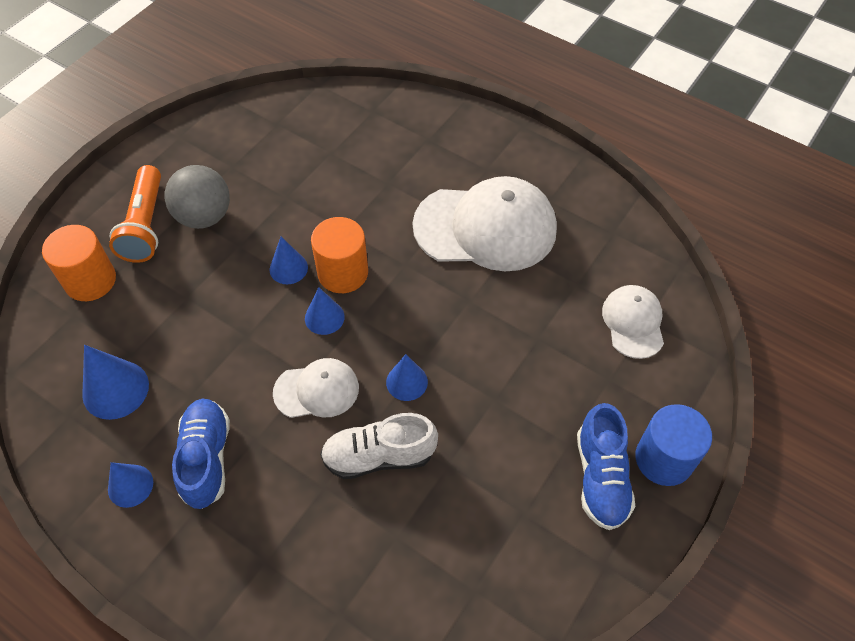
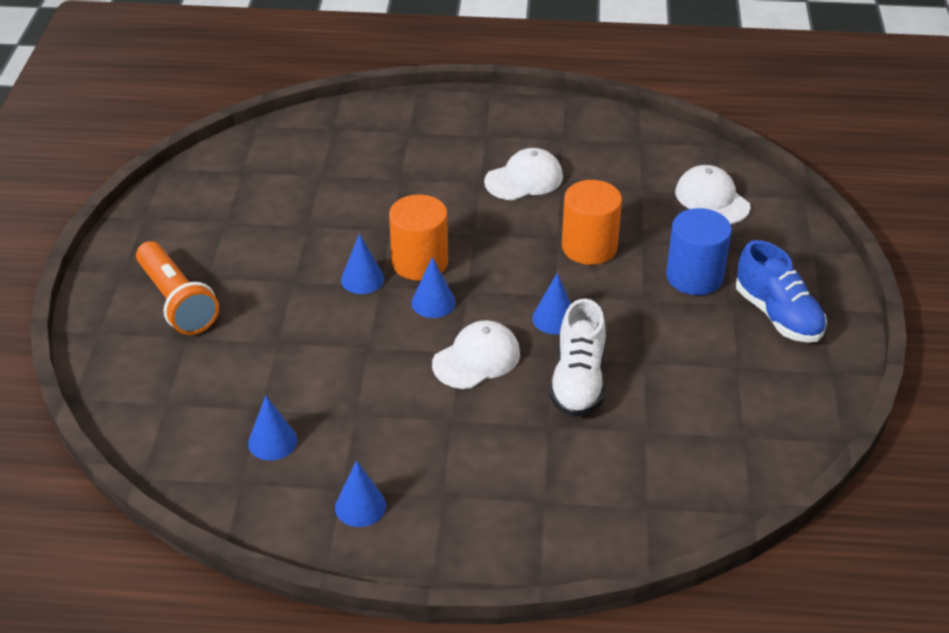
camera: 30 degrees left, 15 degrees down
orange cylinder [42,225,116,301] -> orange cylinder moved to [562,180,622,265]
blue cone [82,345,149,420] -> blue cone [248,396,297,460], size x0.64
grey ball [164,165,230,229] -> none
blue shoe [172,399,230,509] -> none
white shoe [320,413,438,479] -> white shoe turned 45 degrees counterclockwise [549,299,606,417]
white cap [413,176,557,271] -> white cap [484,148,563,200], size x0.53
blue cylinder [635,404,712,486] -> blue cylinder moved to [666,208,732,295]

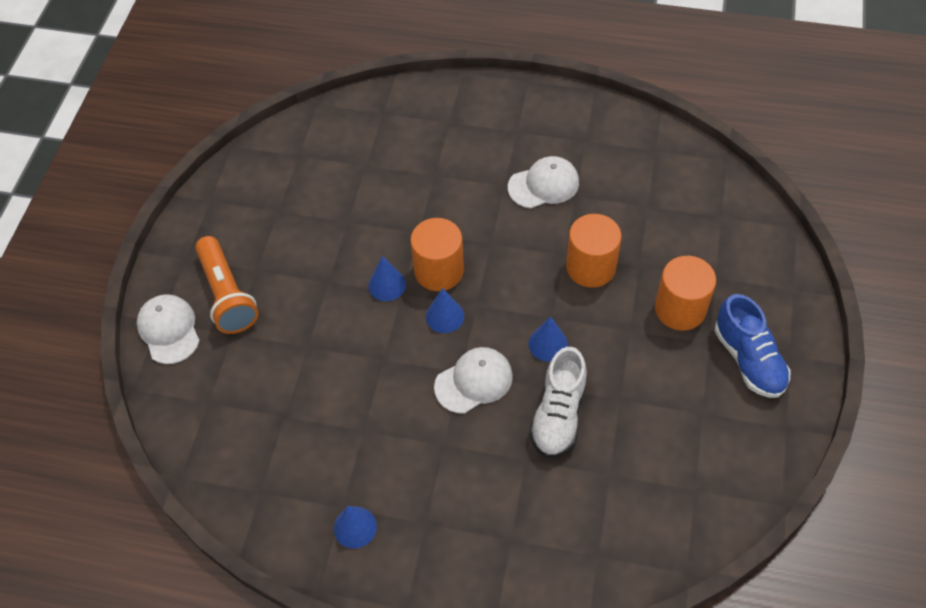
camera: 10 degrees right, 15 degrees up
blue cone [248,396,297,460] -> none
blue cylinder [666,208,732,295] -> orange cylinder [655,256,716,331]
white cap [675,165,750,224] -> white cap moved to [136,294,200,364]

